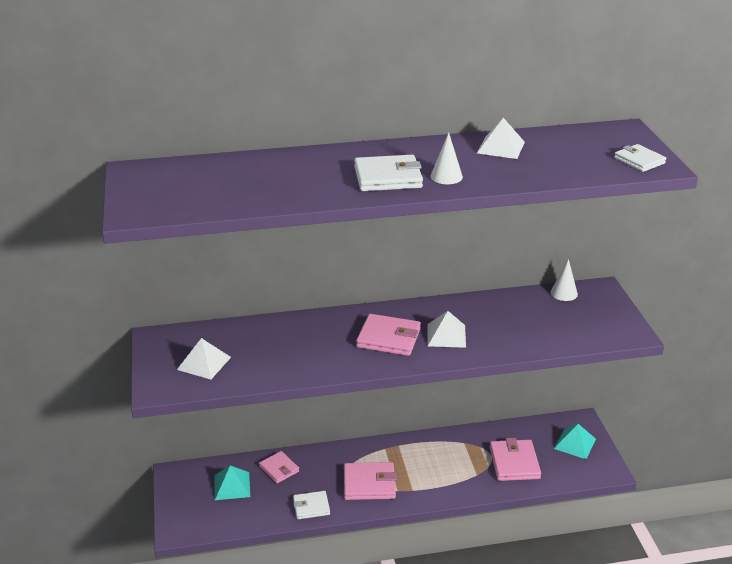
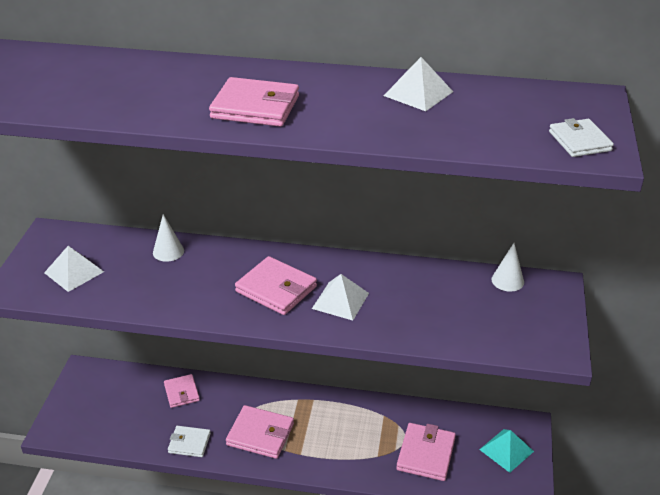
camera: 20 degrees right, 5 degrees up
turquoise pyramid [214,466,250,500] -> none
white wallet [354,155,423,191] -> pink wallet [209,77,299,127]
white cone [430,132,463,184] -> white cone moved to [153,214,184,262]

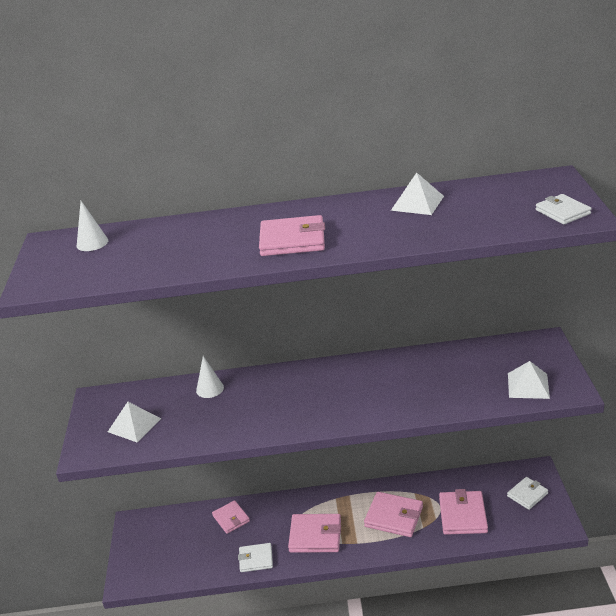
camera: 10 degrees left, 5 degrees down
pink wallet [235,256,317,315] -> pink wallet moved to [364,492,423,537]
white pyramid [312,274,369,321] -> white pyramid moved to [508,361,550,399]
turquoise pyramid [479,429,534,473] -> white wallet [507,477,548,510]
white cone [491,243,524,292] -> white cone moved to [77,201,108,251]

